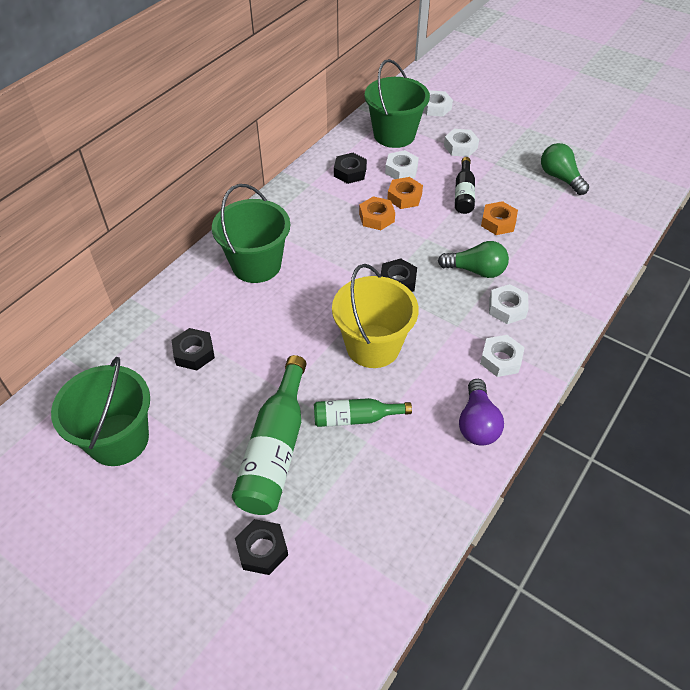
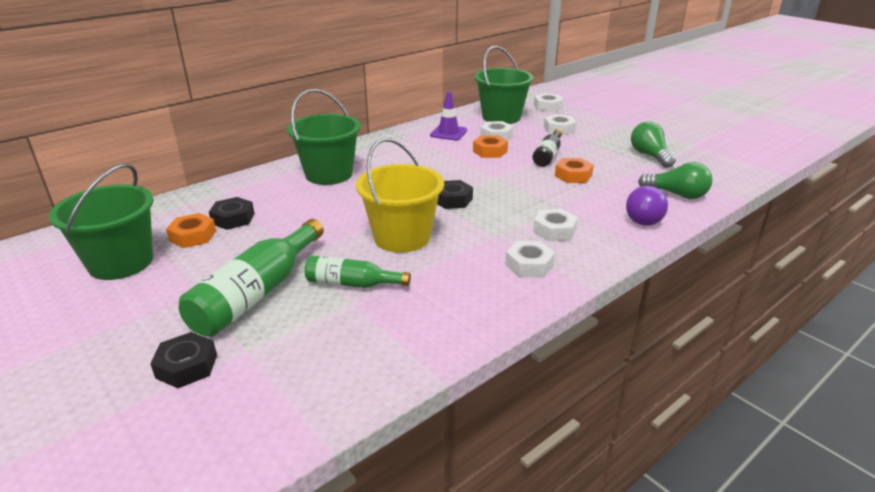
camera: 15 degrees right, 20 degrees down
black nut [334,153,367,184] -> purple traffic cone [430,91,467,140]
orange nut [359,196,395,230] -> orange nut moved to [166,213,216,248]
green light bulb [438,241,509,278] -> green light bulb moved to [638,162,712,199]
purple light bulb [459,379,504,446] -> purple light bulb moved to [626,186,668,226]

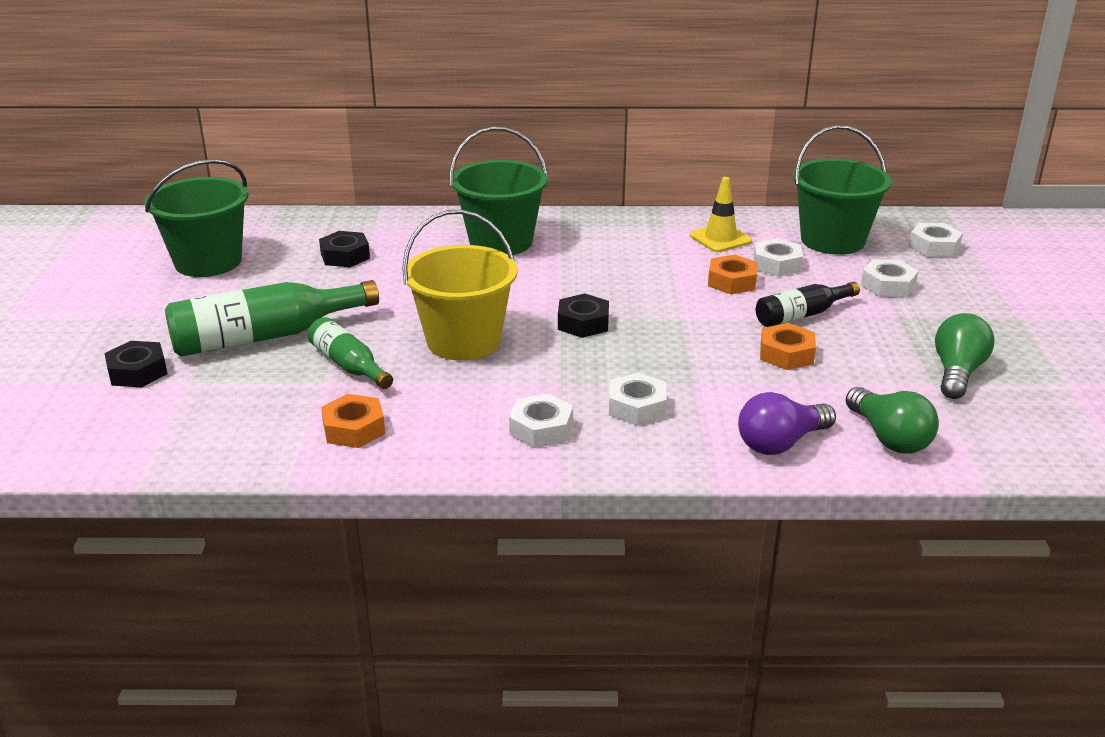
camera: 40 degrees right, 0 degrees up
orange nut [166,213,216,248] -> orange nut moved to [321,394,385,448]
purple traffic cone [430,91,467,140] -> yellow traffic cone [690,177,752,252]

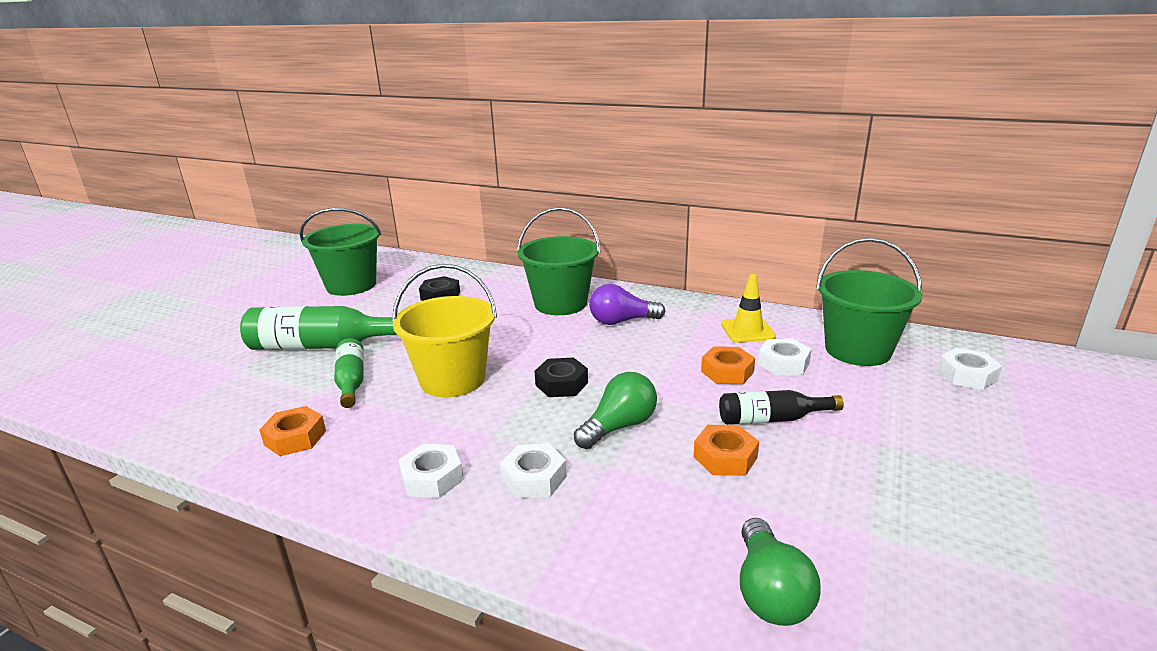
camera: 25 degrees right, 5 degrees down
black nut [104,341,168,388] -> none
purple light bulb [738,392,836,455] -> purple light bulb moved to [589,284,665,325]
white nut [861,259,919,298] -> none
green light bulb [935,313,995,399] -> green light bulb moved to [574,372,657,449]

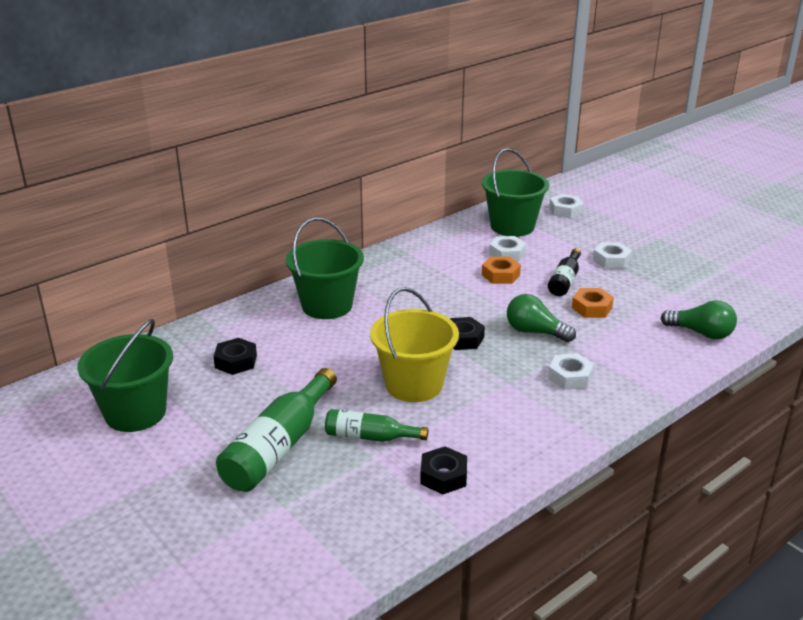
camera: 65 degrees left, 5 degrees up
orange nut [259,406,326,456] -> black nut [420,446,467,494]
white nut [398,444,464,498] -> white nut moved to [593,242,632,269]
green light bulb [574,372,657,449] -> green light bulb turned 45 degrees counterclockwise [507,294,576,342]
purple light bulb [589,284,665,325] -> none
yellow traffic cone [721,274,776,343] -> none

